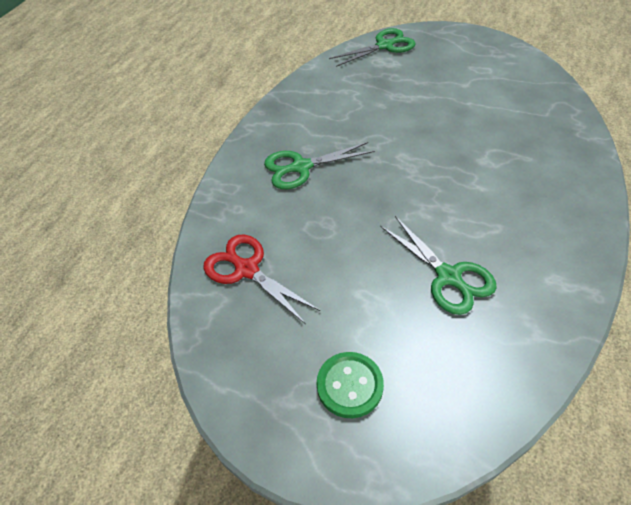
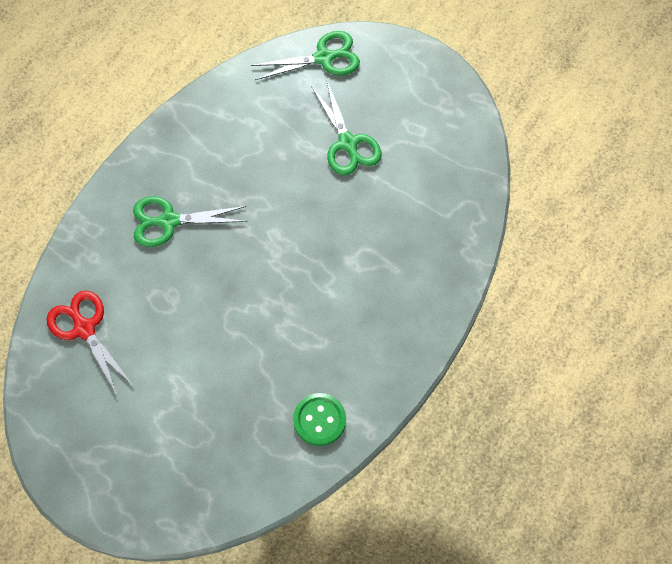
camera: 10 degrees right, 15 degrees up
green button [317,352,384,418] -> green button moved to [293,393,346,446]
green scissors [381,216,497,315] -> green scissors moved to [311,81,381,175]

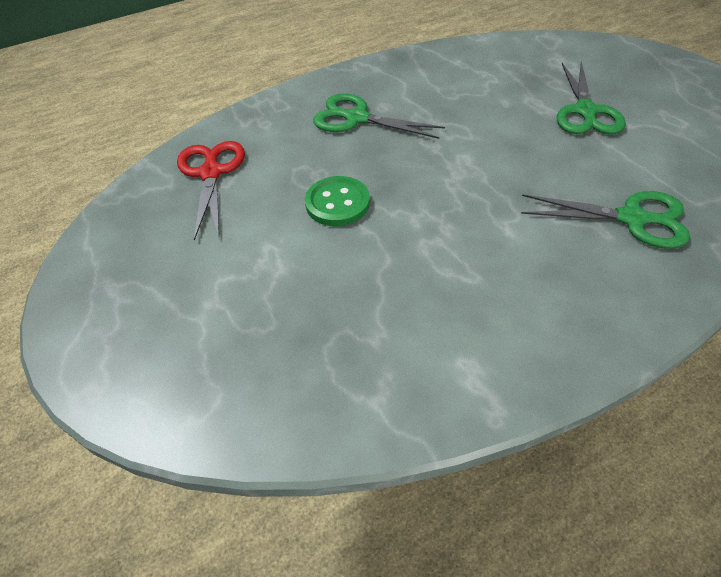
camera: 30 degrees right, 15 degrees down
green scissors [251,31,360,80] -> green scissors moved to [521,191,690,249]
green button [293,393,346,446] -> green button moved to [305,176,370,226]

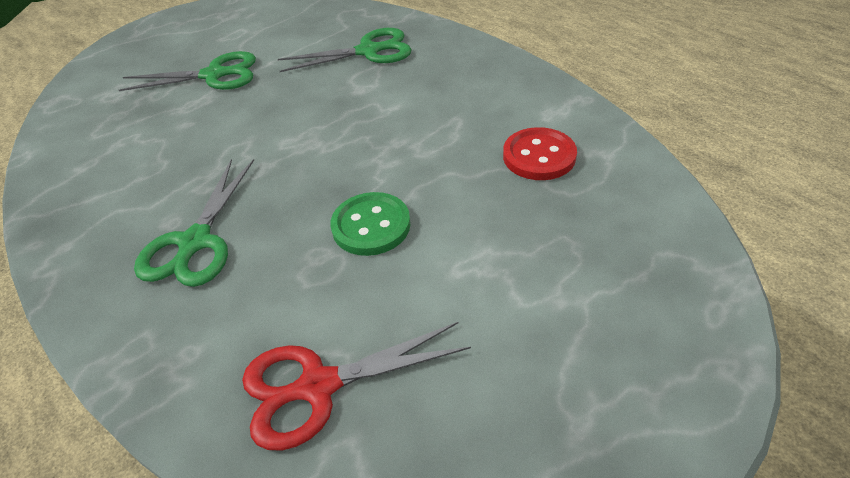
camera: 100 degrees left, 5 degrees down
green scissors [521,191,690,249] -> green scissors turned 75 degrees clockwise [278,28,412,72]
none -> red button [503,127,577,180]

